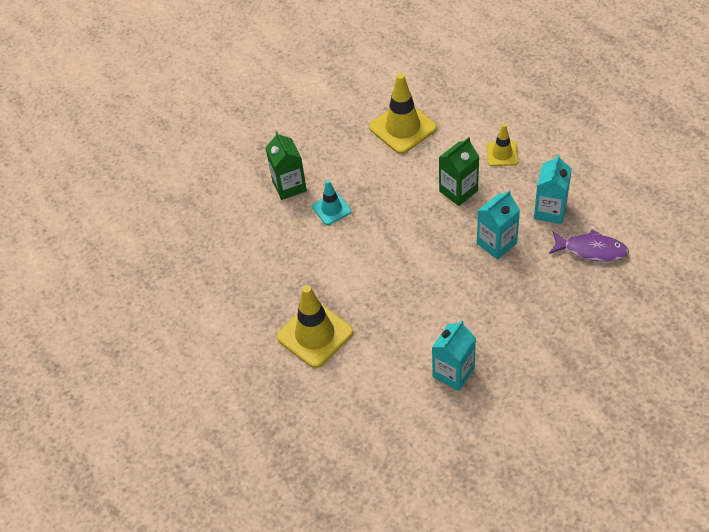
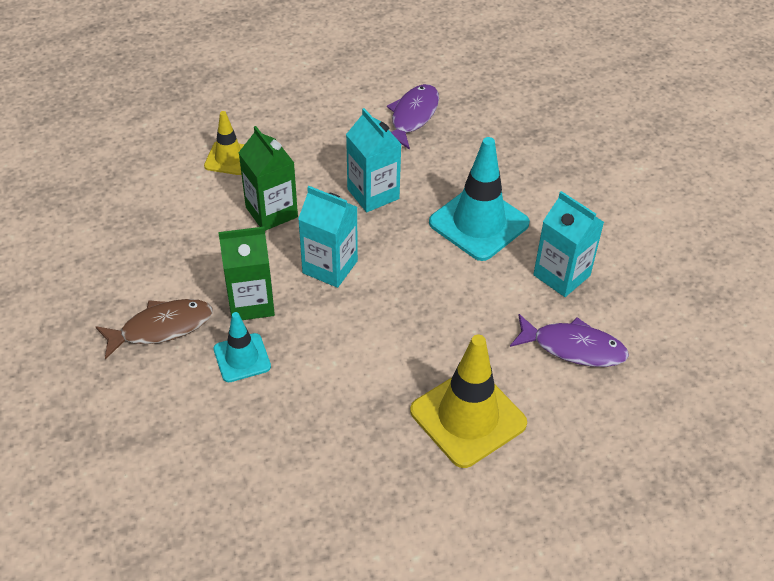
camera: 85 degrees left, 5 degrees down
green carton [265,131,307,200] -> green carton moved to [218,227,275,320]
yellow traffic cone [369,73,437,154] -> none
turquoise carton [534,154,572,224] -> turquoise carton moved to [298,186,358,288]
none -> brown fish [96,299,213,359]
none -> turquoise traffic cone [429,137,530,261]
none -> purple fish [510,314,629,367]

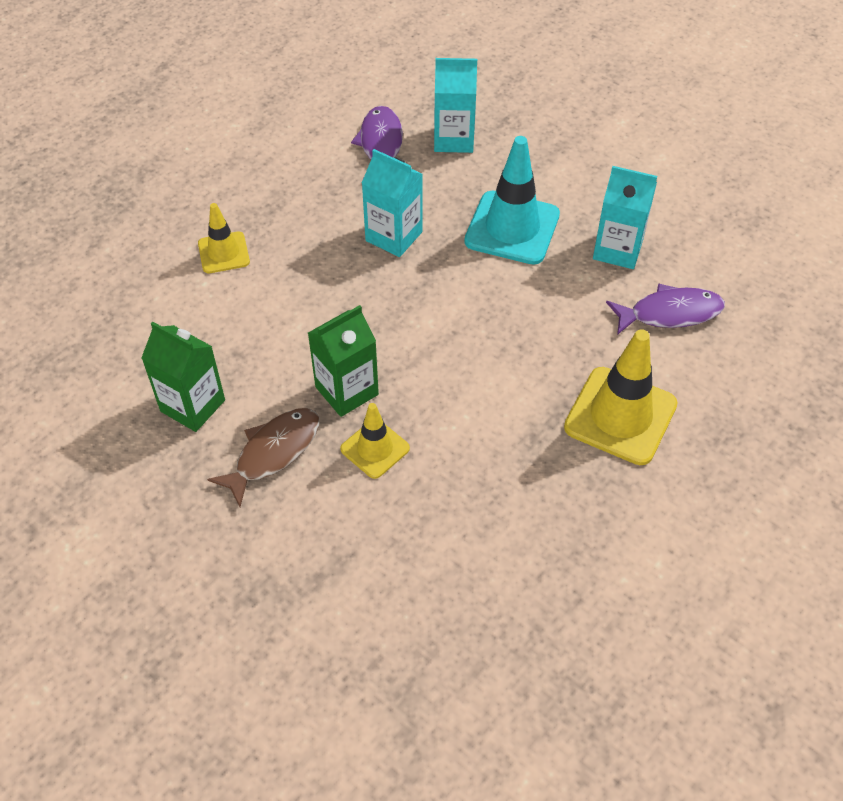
camera: 25 degrees left, 5 degrees up
turquoise traffic cone [214,312,271,382] -> yellow traffic cone [340,403,410,479]
green carton [238,126,298,231] -> green carton moved to [141,321,225,432]
turquoise carton [298,186,358,288] -> turquoise carton moved to [434,58,477,153]

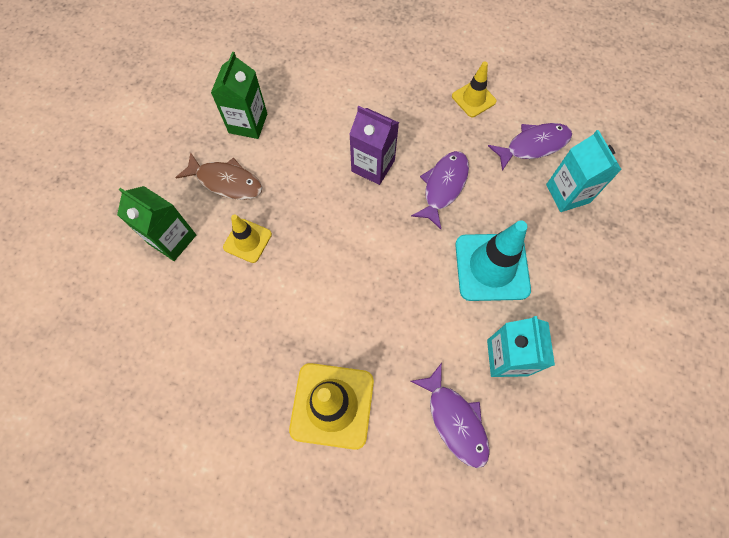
camera: 70 degrees right, 15 degrees up
yellow traffic cone [198,203,250,273] -> yellow traffic cone moved to [452,61,496,117]
green carton [308,305,379,417] -> green carton moved to [117,186,196,261]
turquoise carton [362,149,422,257] -> purple fish [411,151,469,229]
none -> purple carton [349,106,399,185]

